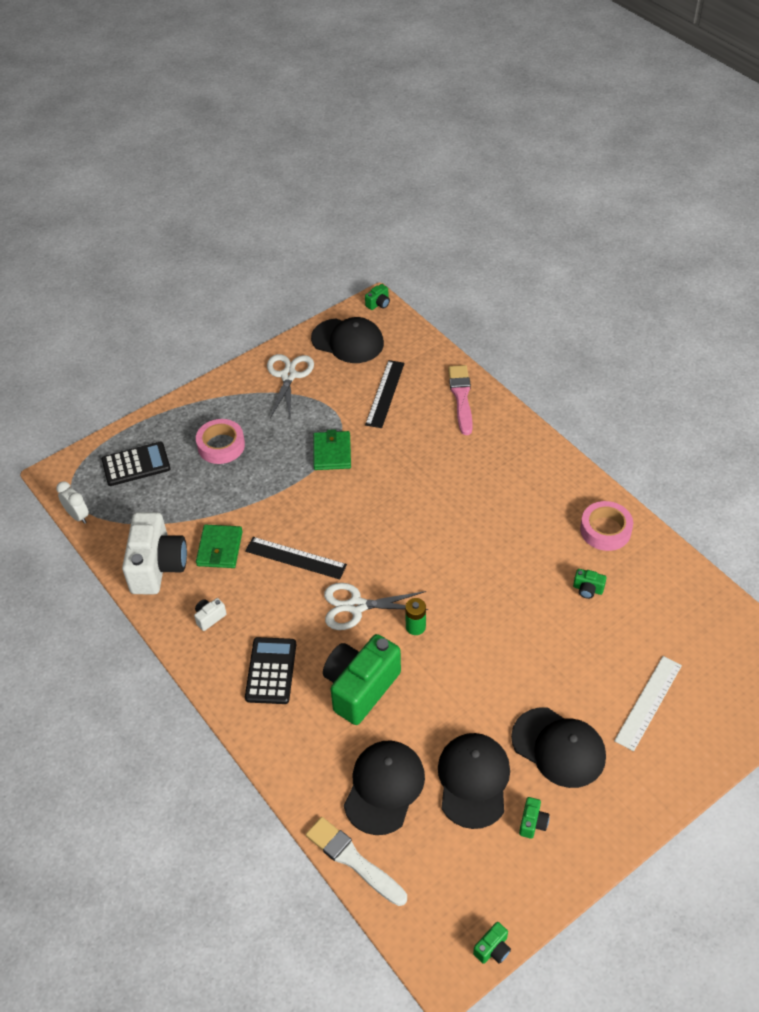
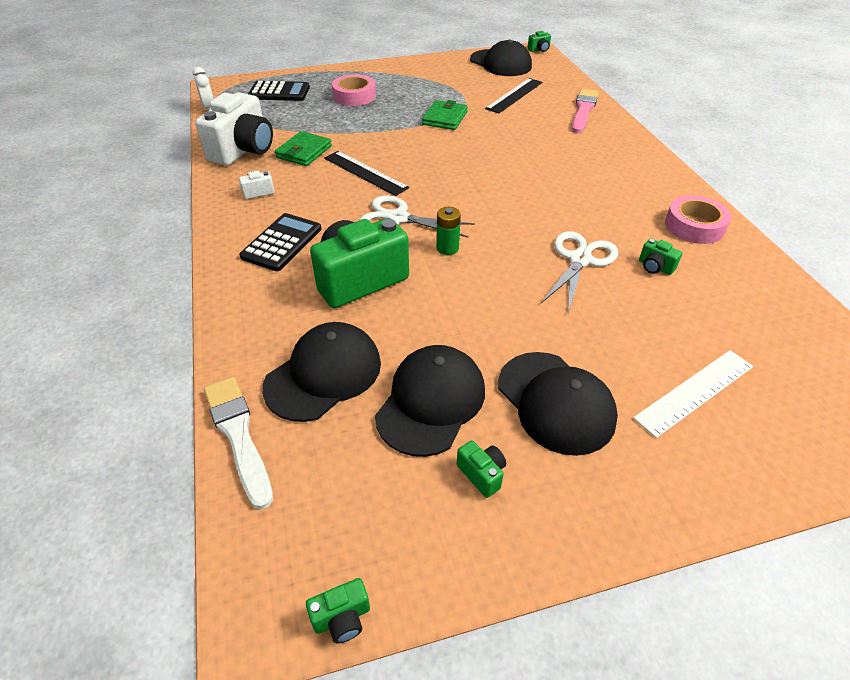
camera: 20 degrees right, 5 degrees down
white scissors [267,354,314,418] -> white scissors moved to [541,231,618,313]
green camera [519,797,549,839] -> green camera turned 75 degrees counterclockwise [457,440,506,498]

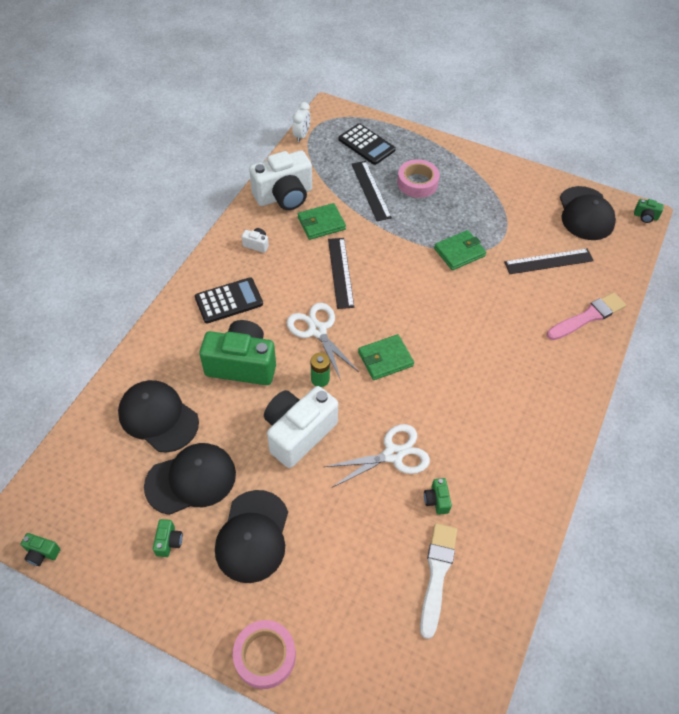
camera: 40 degrees right, 10 degrees up
white brush [204,377,273,509] -> white brush moved to [420,523,457,639]
black cap [262,322,381,422] -> black cap turned 135 degrees counterclockwise [118,380,199,452]
white ruler [633,350,753,438] -> none
pink tape [665,195,731,244] -> pink tape moved to [233,620,296,689]
none -> white camera [264,386,338,468]
none -> black ruler [352,161,392,221]
none -> green wallet [358,334,414,380]

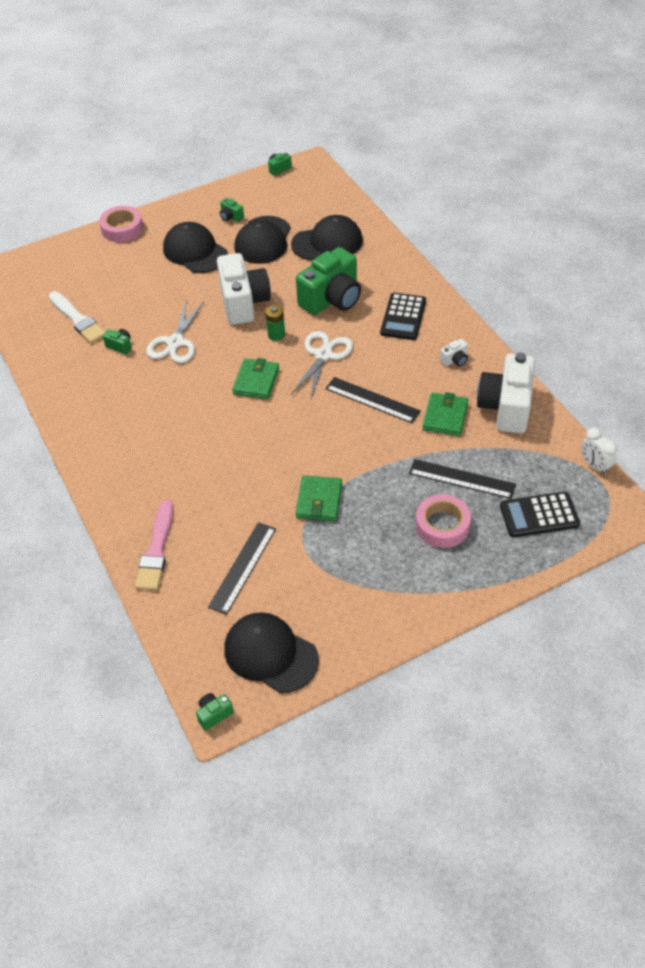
camera: 130 degrees right, 5 degrees down
white scissors [286,303,359,380] -> white scissors turned 75 degrees counterclockwise [291,331,353,401]

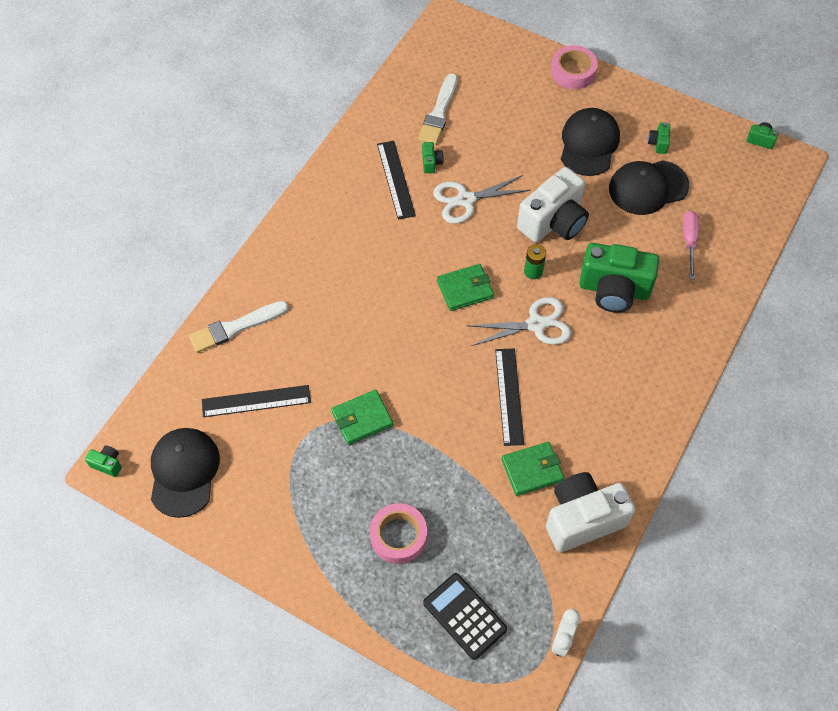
camera: 55 degrees right, 10 degrees up
pink brush [135,500,174,590] -> white brush [189,301,289,353]
black cap [291,215,363,261] -> pink screwdriver [683,211,699,279]
black calculator [380,293,426,340] -> none
black ruler [409,459,516,499] -> black ruler moved to [377,141,416,220]
white camera [440,339,468,366] -> none

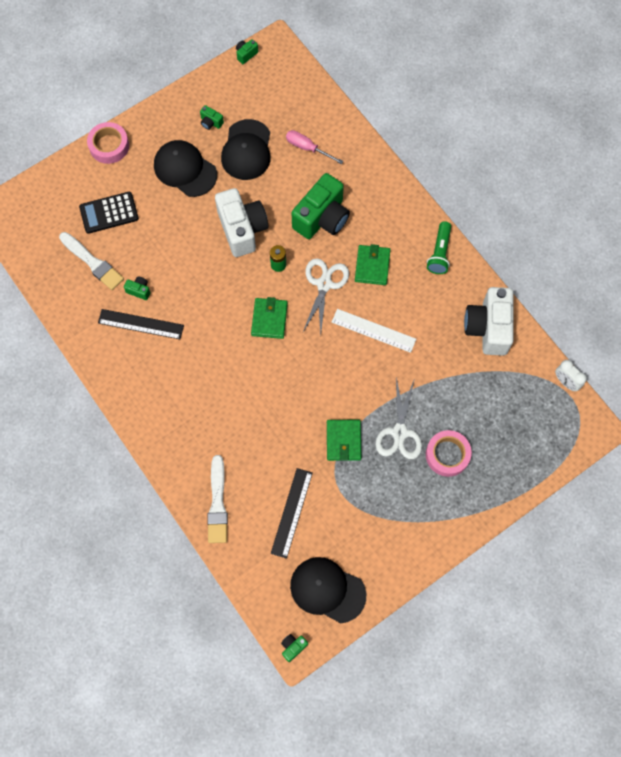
camera: 65 degrees left, 10 degrees up
black calculator [423,573,507,660] -> black calculator moved to [79,192,139,234]
white scissors [433,175,531,224] -> white scissors moved to [376,377,422,459]
black ruler [495,348,524,446] -> white ruler [332,309,416,353]
green wallet [502,442,564,496] -> green wallet moved to [355,244,390,285]
none -> green flashlight [427,221,451,274]

